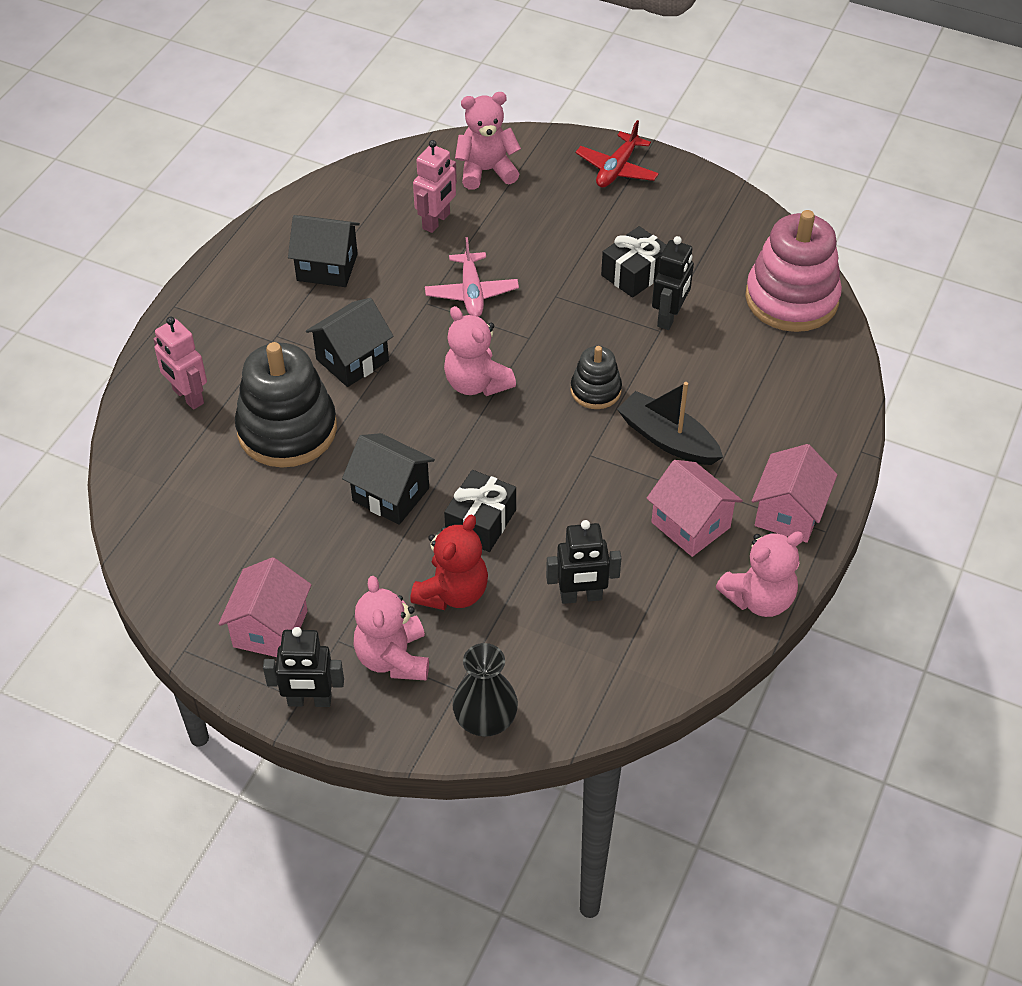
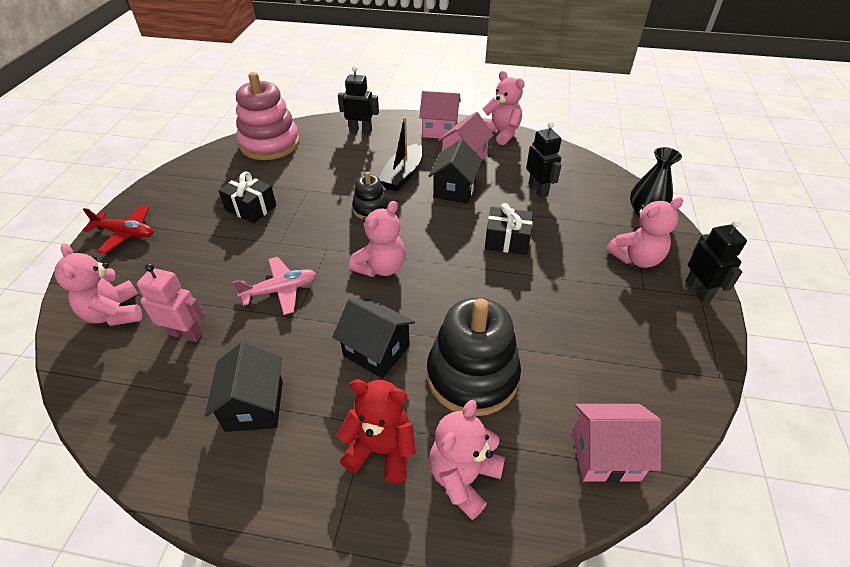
camera: 105 degrees left, 5 degrees down
pink robot [153,317,207,410] -> pink teddy bear [429,400,505,520]
pink house [218,557,312,657] -> pink house moved to [572,404,661,483]
black house [342,433,435,525] -> black house moved to [429,139,482,204]
red teddy bear [410,515,488,610] -> red teddy bear moved to [337,379,416,483]
black robot [652,236,694,330] -> black robot moved to [338,66,379,134]

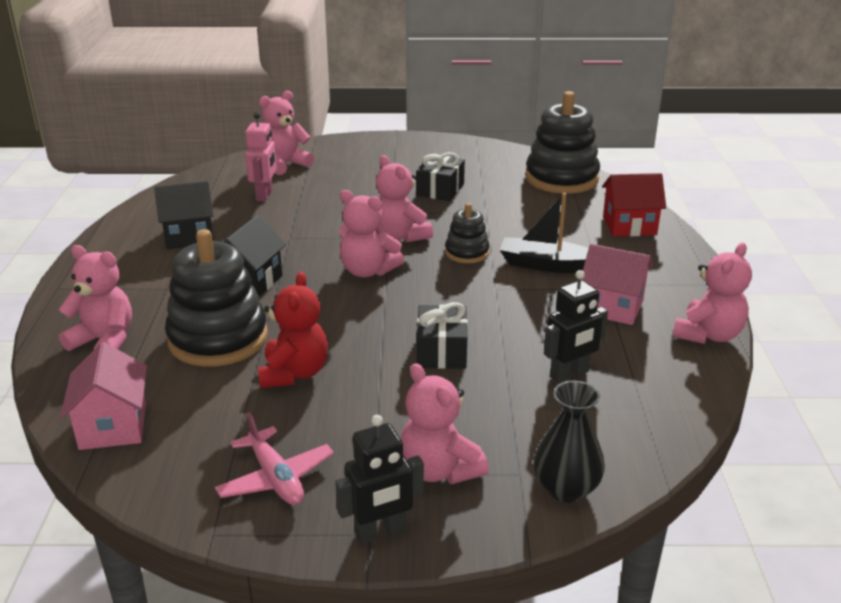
camera: 80 degrees right, 15 degrees down
red plane [83,205,153,254] -> none
pink plane [233,257,316,315] -> pink plane moved to [215,412,334,505]
pink stacking toy [236,72,300,160] -> black stacking toy [525,91,600,194]
red teddy bear [337,379,416,483] -> red teddy bear moved to [258,272,328,388]
black robot [338,66,379,134] -> red house [602,173,666,236]
pink house [419,91,461,139] -> none
black house [429,139,482,204] -> none
none -> pink teddy bear [376,155,433,243]

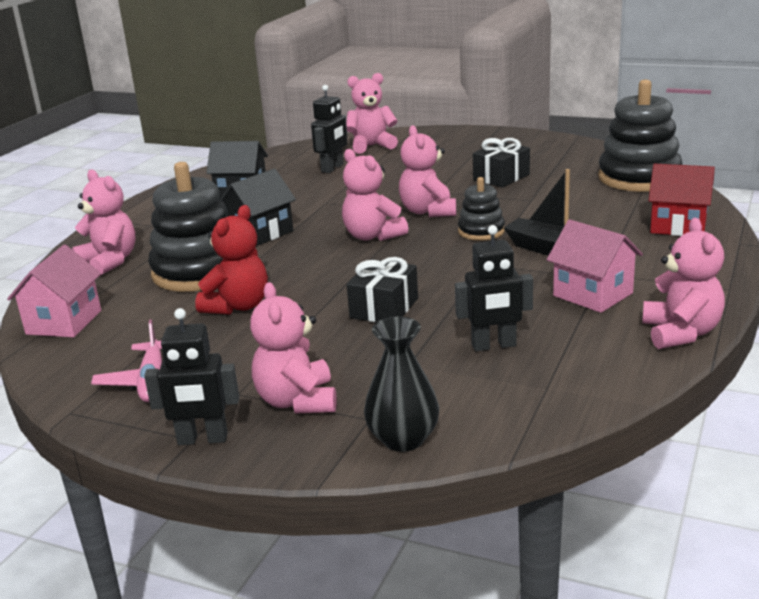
camera: 25 degrees right, 5 degrees down
pink robot [245,112,277,202] -> black robot [311,85,347,173]
pink teddy bear [673,243,752,344] -> pink teddy bear turned 60 degrees counterclockwise [642,218,725,349]

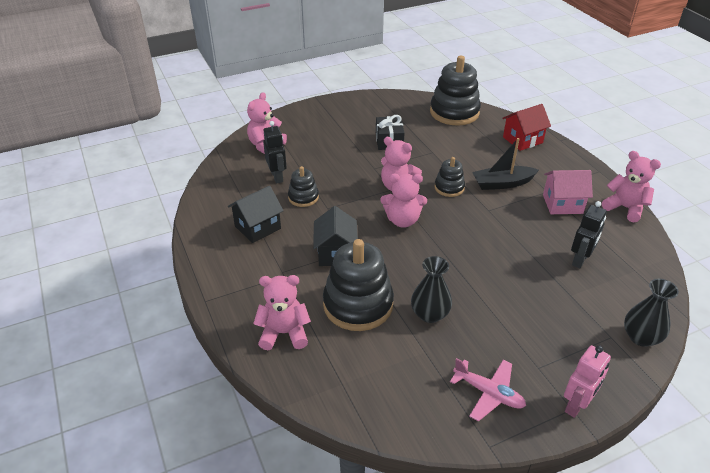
camera: 50 degrees left, 15 degrees up
pink house [7,245,101,337] -> none
black robot [144,308,239,445] -> pink robot [564,345,611,418]
red teddy bear [195,205,268,315] -> black vase [411,256,452,323]
pink teddy bear [250,282,337,413] -> none
black gift [347,257,418,322] -> none
none -> black stacking toy [288,166,319,207]

